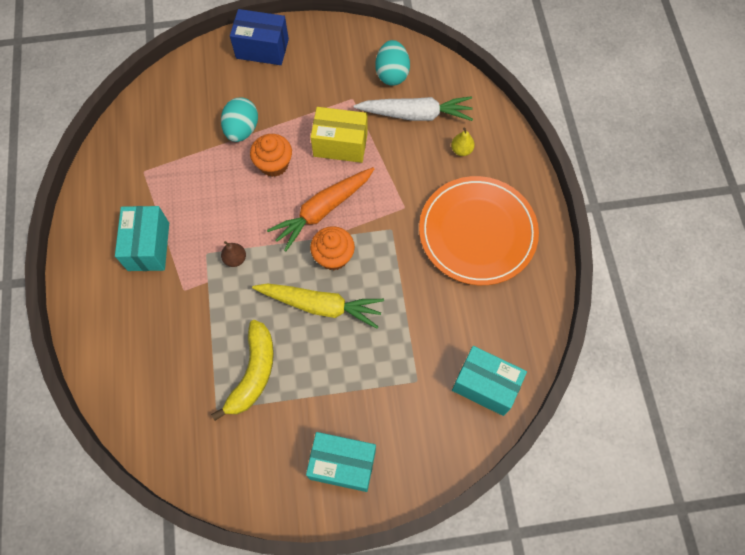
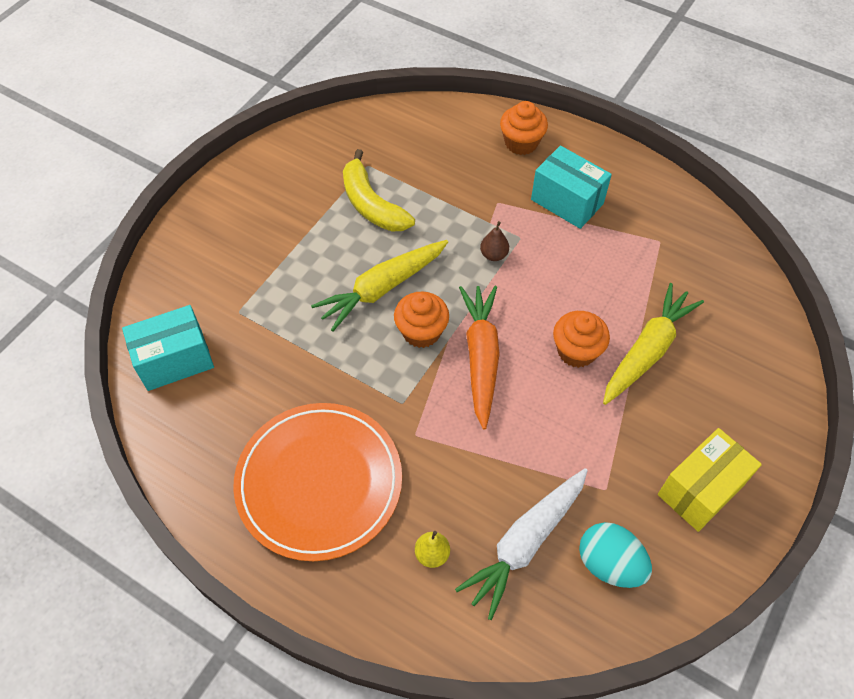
camera: 130 degrees right, 10 degrees down
turquoise egg [221,97,258,142] -> yellow carrot [603,283,704,405]
blue box [230,9,289,65] -> none
turquoise box [306,432,376,492] -> none
yellow box [311,107,368,163] -> yellow box moved to [658,428,762,532]
none -> orange cupcake [500,101,548,155]

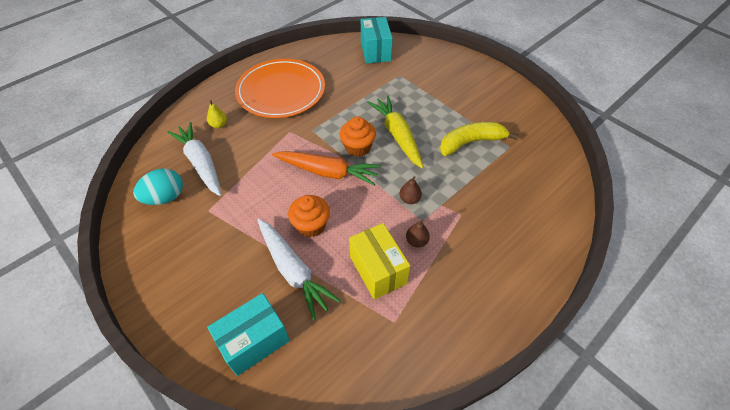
camera: 105 degrees right, 5 degrees down
orange cupcake [500,101,548,155] -> none
turquoise box [531,146,612,229] -> turquoise box moved to [207,293,290,376]
yellow carrot [603,283,704,405] -> white carrot [257,219,341,320]
yellow box [658,428,762,532] -> yellow box moved to [349,223,410,300]
none -> brown pear [406,220,430,247]

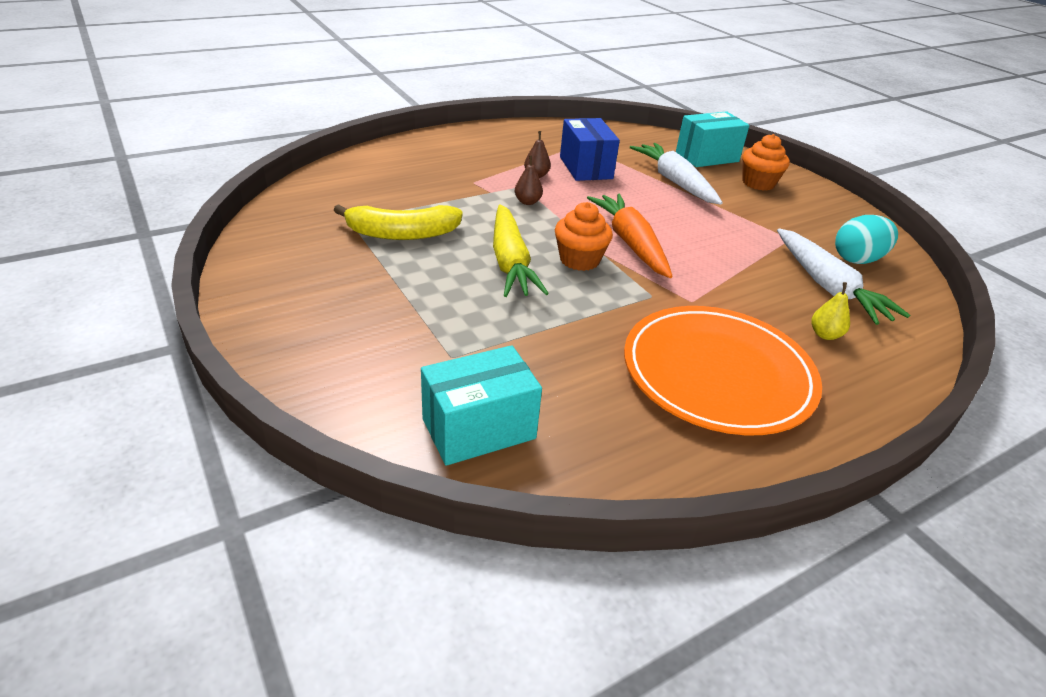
camera: 170 degrees left, 15 degrees down
orange carrot [272,151,381,186] -> orange carrot turned 45 degrees clockwise [587,194,673,278]
orange cupcake [288,195,330,237] -> orange cupcake moved to [742,134,790,191]
yellow box [349,223,410,300] -> blue box [560,118,620,181]
turquoise box [361,17,393,64] -> turquoise box turned 60 degrees clockwise [421,345,542,466]

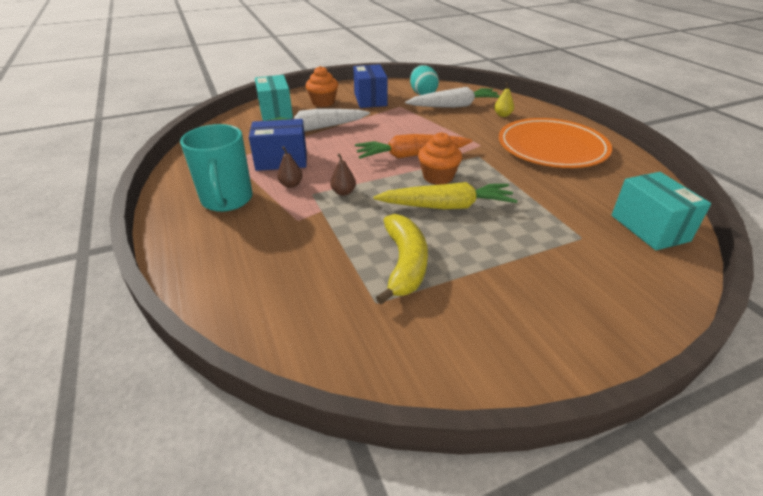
camera: 80 degrees left, 0 degrees up
none -> turquoise mug [180,124,253,212]
none -> blue box [353,64,388,108]

